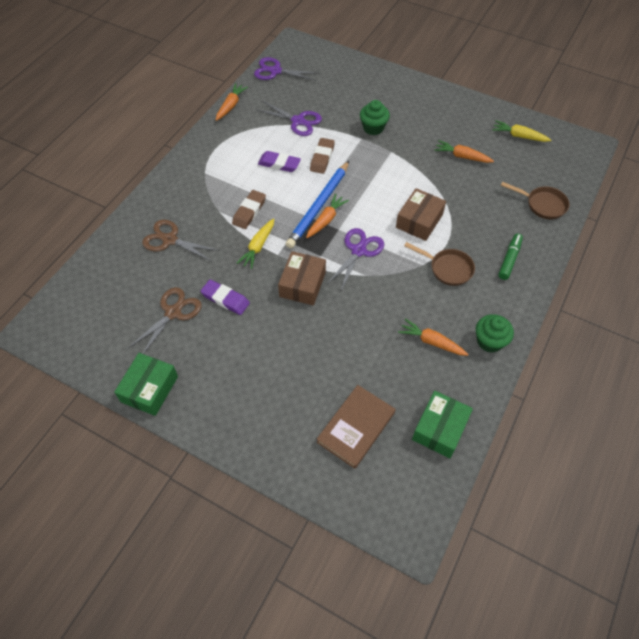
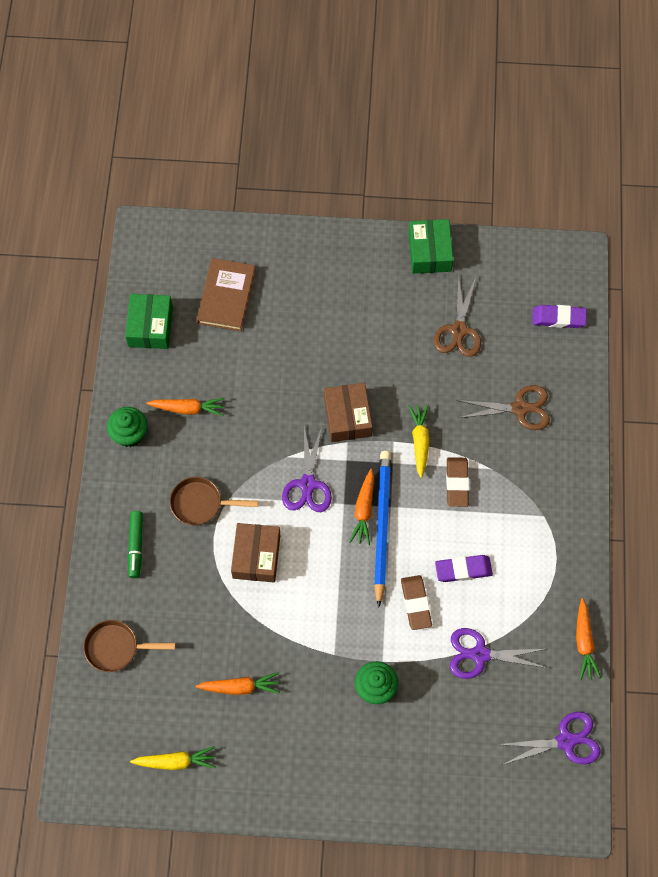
camera: 155 degrees right, 10 degrees up
purple eraser [201,280,250,315] -> purple eraser moved to [532,305,587,328]

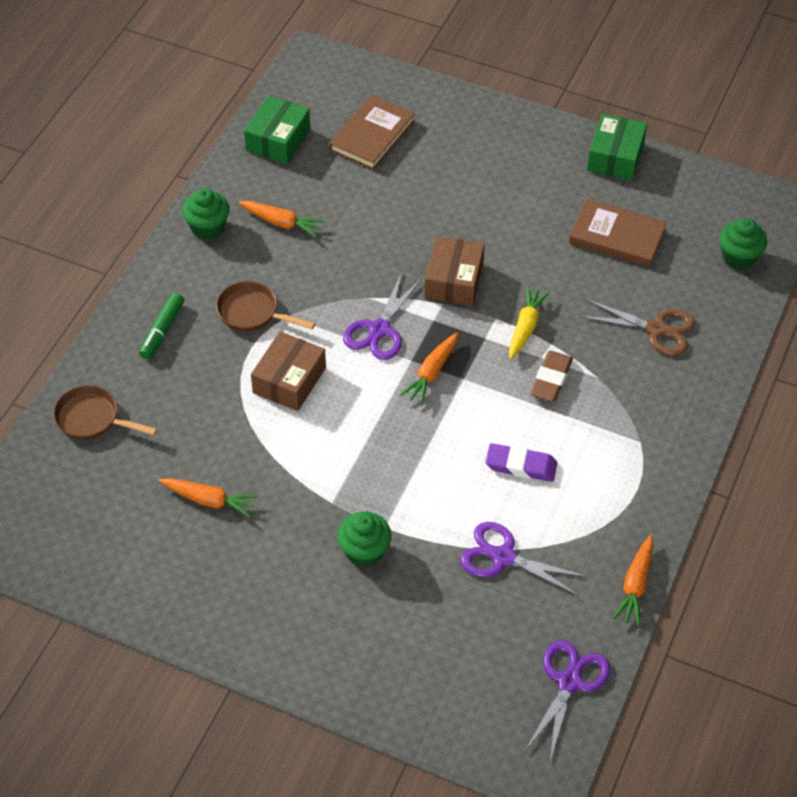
camera: 20 degrees right, 15 degrees down
yellow carrot [130,746,216,770] -> none
blue pencil [374,451,391,608] -> none
brown eraser [401,575,432,630] -> none
brown scissors [434,274,481,357] -> brown book [569,199,667,267]
purple scissors [497,712,601,765] -> purple scissors turned 75 degrees counterclockwise [525,640,610,761]
purple eraser [532,305,587,328] -> green cupcake [719,218,767,270]

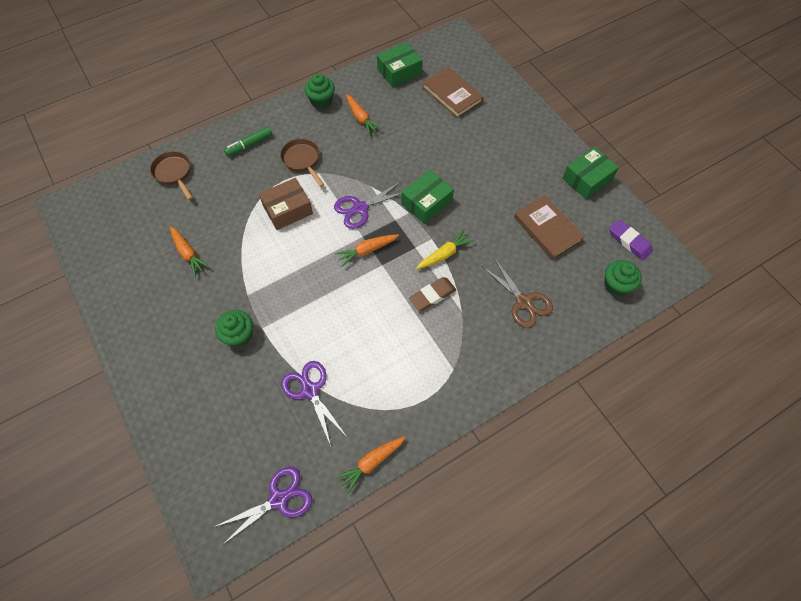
camera: 35 degrees right, 10 degrees up
brown book [329,95,415,170] -> brown book turned 75 degrees clockwise [422,67,484,118]
brown box [424,236,485,306] -> green box [401,170,454,224]
purple eraser [485,443,557,482] -> purple eraser moved to [609,220,653,260]

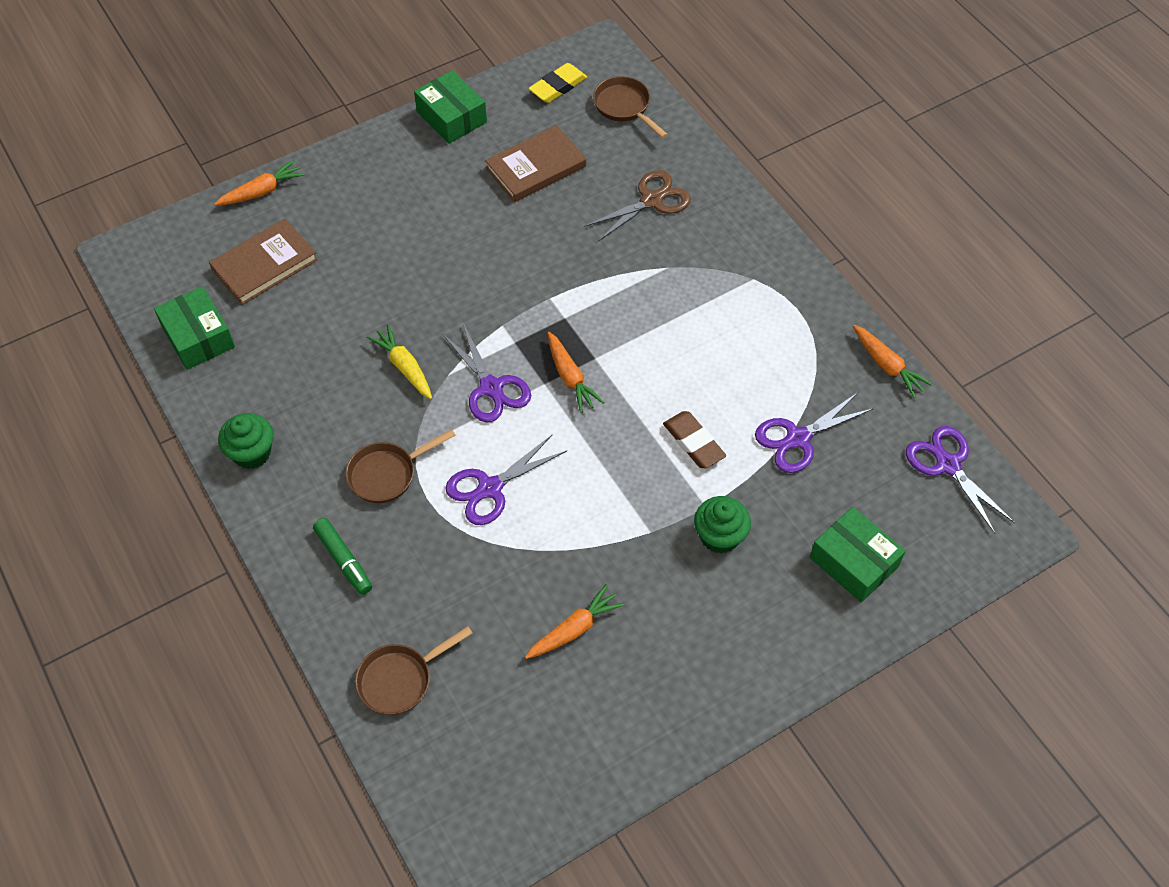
camera: 90 degrees left, 5 degrees down
brown box [259,178,313,230] -> purple scissors [445,434,567,525]
orange carrot [346,94,382,136] -> orange carrot moved to [214,160,305,206]
green box [401,170,454,224] -> green box moved to [810,507,906,602]
brown eraser [409,277,456,311] -> brown eraser moved to [663,411,726,469]
yellow carrot [416,229,475,269] -> yellow carrot moved to [367,325,432,399]
green cupcake [604,260,642,296] -> brown pan [593,76,668,138]
purple eraser [609,220,653,260] -> yellow eraser [529,63,587,103]

